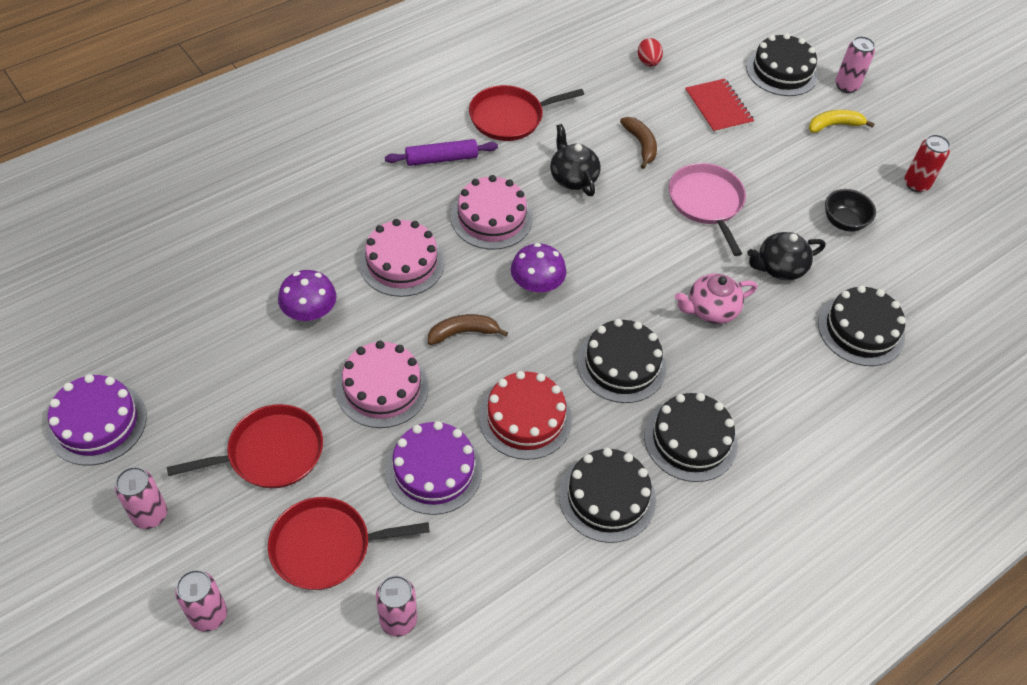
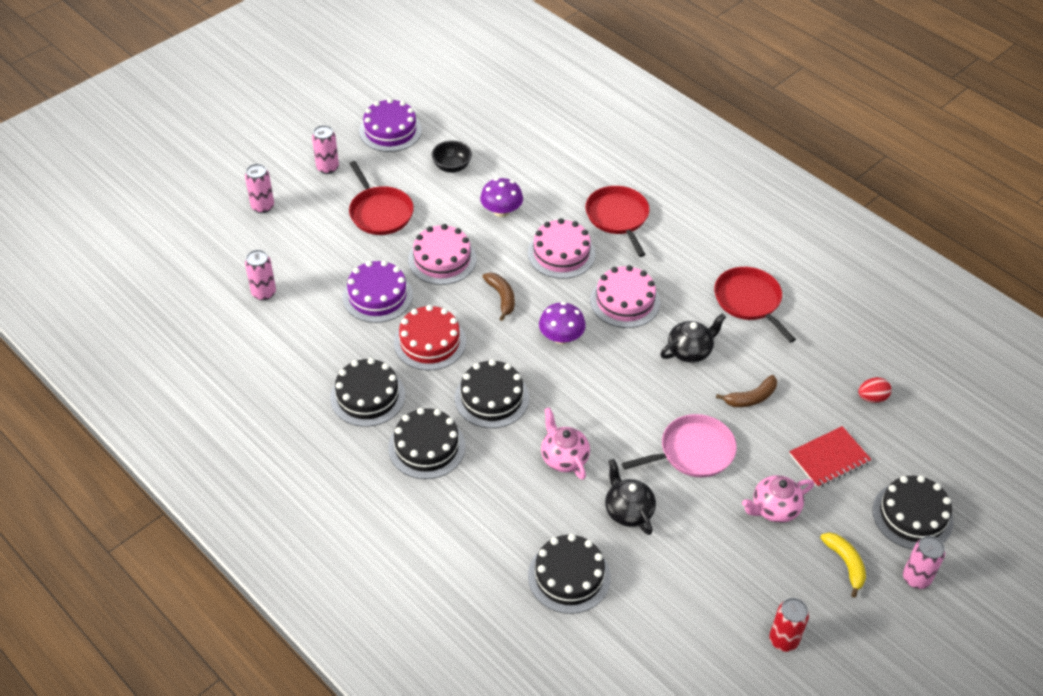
camera: 85 degrees right, 5 degrees down
red pan [268,497,430,590] -> red pan moved to [585,186,650,257]
purple rolling pin [385,139,498,166] -> none
black bowl [825,189,876,232] -> black bowl moved to [431,140,472,173]
none -> pink teapot [742,475,814,523]

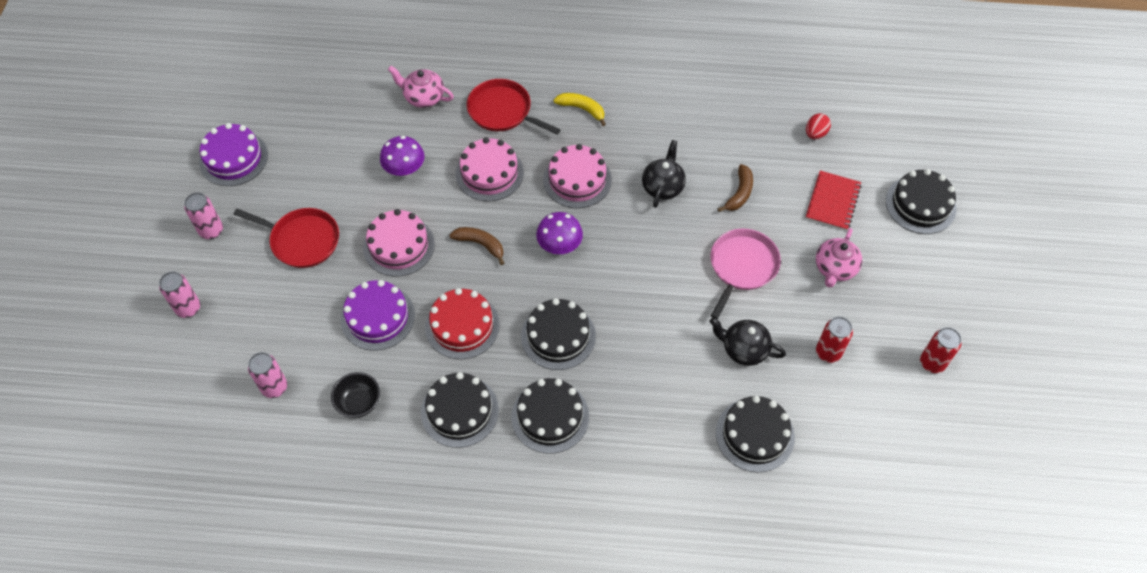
camera: 40 degrees left, 10 degrees up
black bowl [431,140,472,173] -> black bowl moved to [331,372,380,418]
pink teapot [541,407,590,480] -> pink teapot moved to [388,66,454,108]
red pan [714,267,796,343] -> none
yellow banana [820,532,866,598] -> yellow banana moved to [554,93,606,126]
pink can [903,536,945,589] -> none
none -> red can [816,317,853,363]

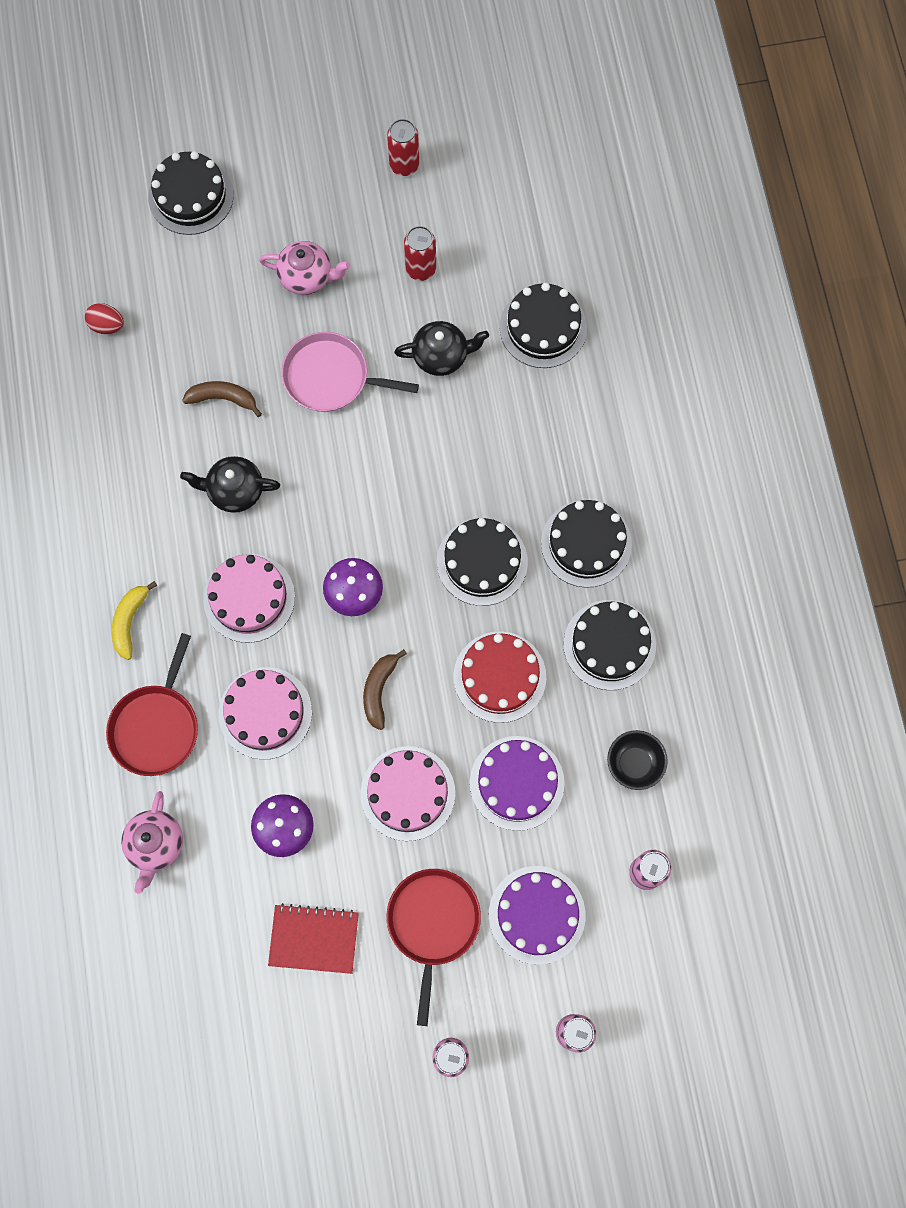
camera: 105 degrees left, 15 degrees up
purple cake [199,123,268,186] -> purple cake moved to [489,866,585,965]
black teapot [710,318,786,366] -> black teapot turned 105 degrees counterclockwise [394,321,489,376]
red notebook [805,170,862,231] -> red notebook moved to [268,903,359,974]

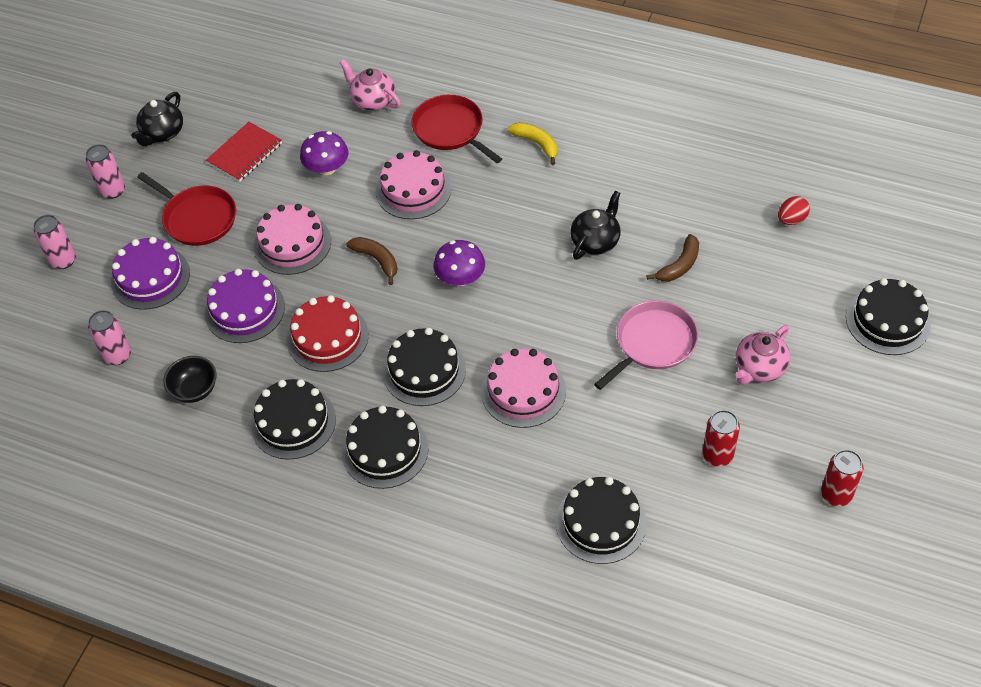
camera: 125 degrees right, 20 degrees down
pink cake [203,554,295,643] -> pink cake moved to [481,349,566,428]
black teapot [394,321,489,376] -> black teapot moved to [131,92,183,146]

